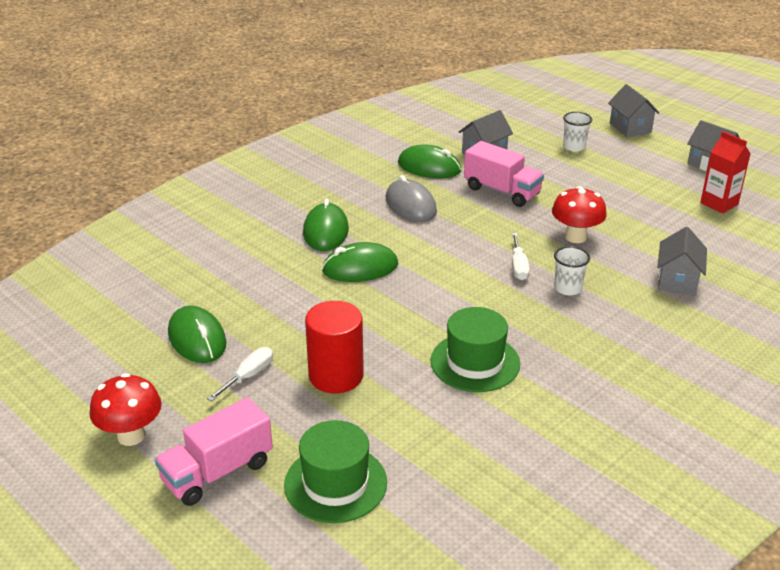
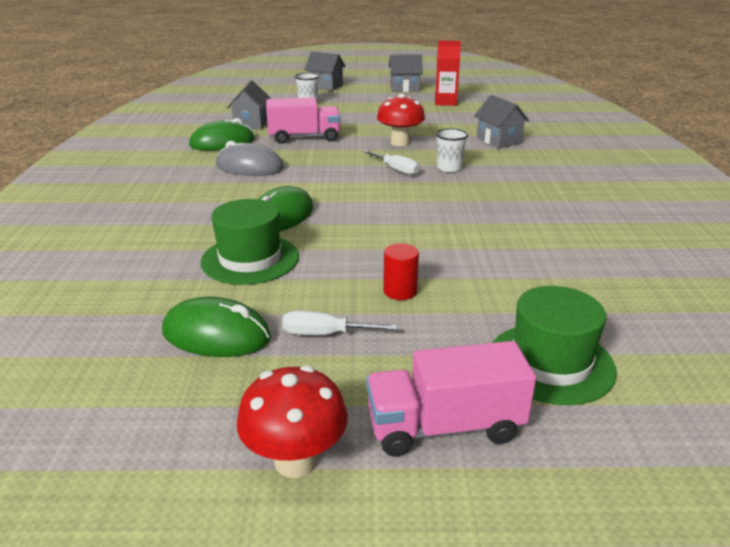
camera: 45 degrees left, 5 degrees down
pink truck [155,397,273,506] -> pink truck turned 75 degrees clockwise [366,341,536,456]
white screwdriver [207,347,273,402] -> white screwdriver turned 75 degrees counterclockwise [282,311,397,335]
green mouse [303,199,349,251] -> none
red cylinder [305,301,364,393] -> red cylinder [383,243,419,300], size x0.53
green hat [430,307,520,392] -> green hat moved to [201,199,299,285]

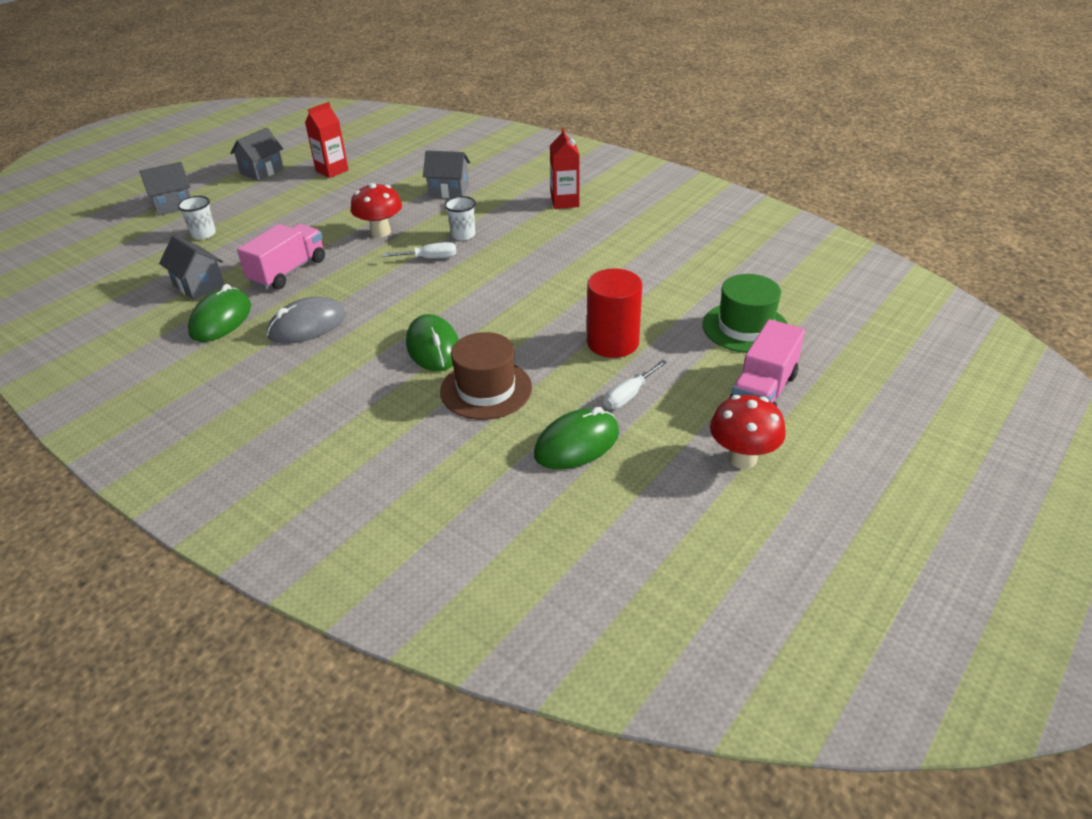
camera: 50 degrees left, 10 degrees up
green hat [201,199,299,285] -> brown hat [440,332,532,420]
red cylinder [383,243,419,300] -> red cylinder [587,268,642,358], size x1.88
none -> red carton [550,128,580,209]

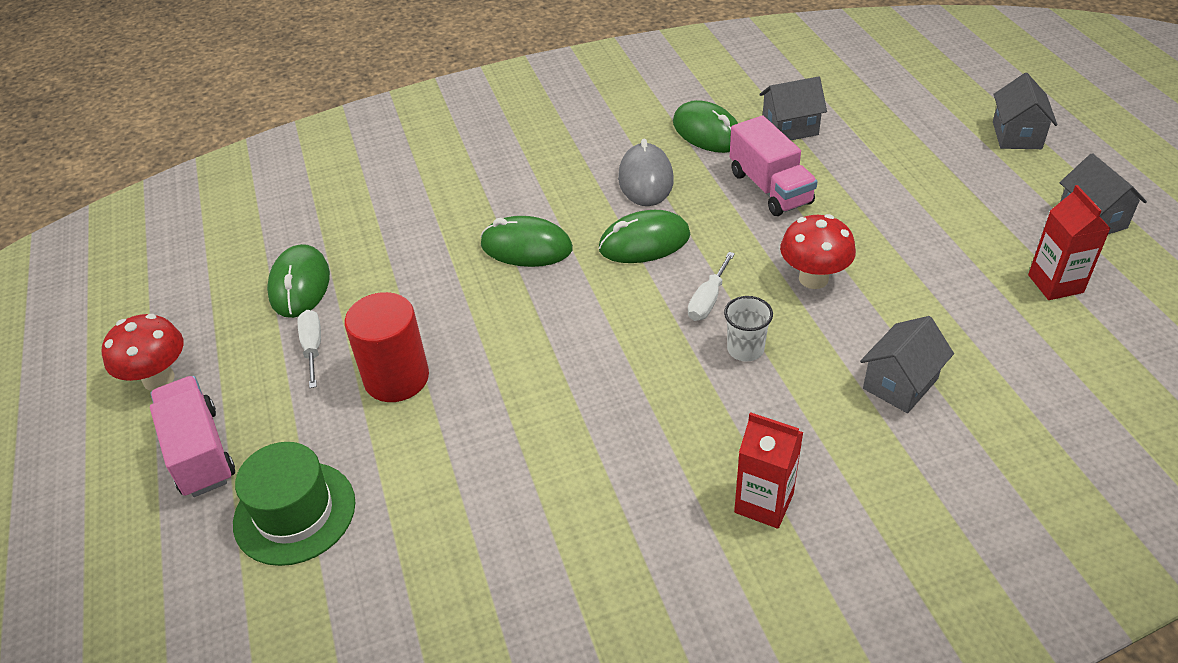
camera: 125 degrees right, 5 degrees up
white cup [177,196,216,239] -> none
brown hat [440,332,532,420] -> none
none -> green mouse [599,210,690,263]

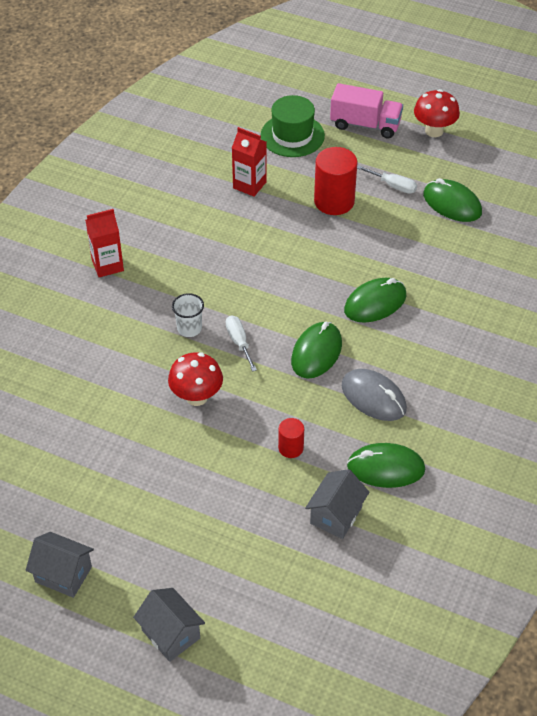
camera: 130 degrees right, 5 degrees up
pink truck [730,115,818,216] -> red cylinder [278,418,304,458]
grey house [860,316,954,413] -> none
red carton [1028,185,1111,300] -> red carton moved to [232,127,267,197]

